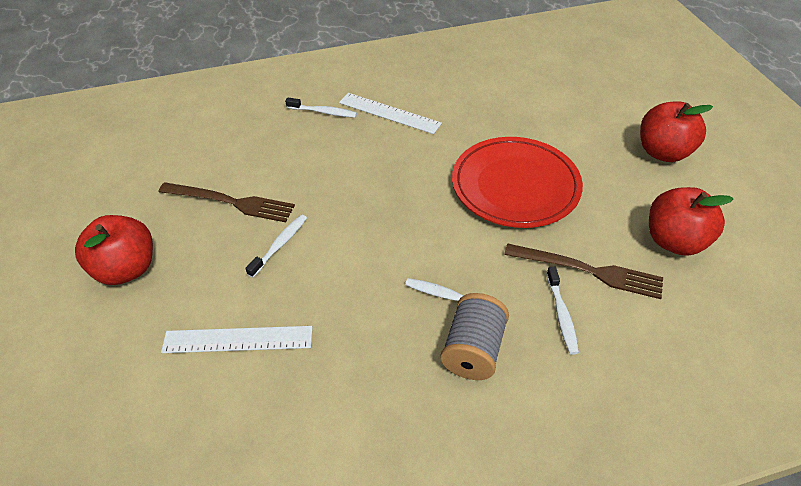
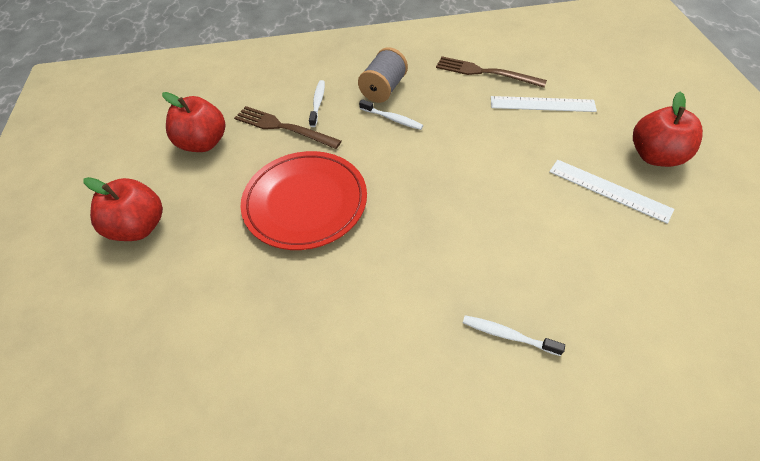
camera: 170 degrees left, 5 degrees up
brown fork [158,182,295,222] -> brown fork moved to [436,56,547,88]
white toothbrush [245,214,307,278] -> none
white ruler [339,93,442,134] -> white ruler moved to [549,160,674,224]

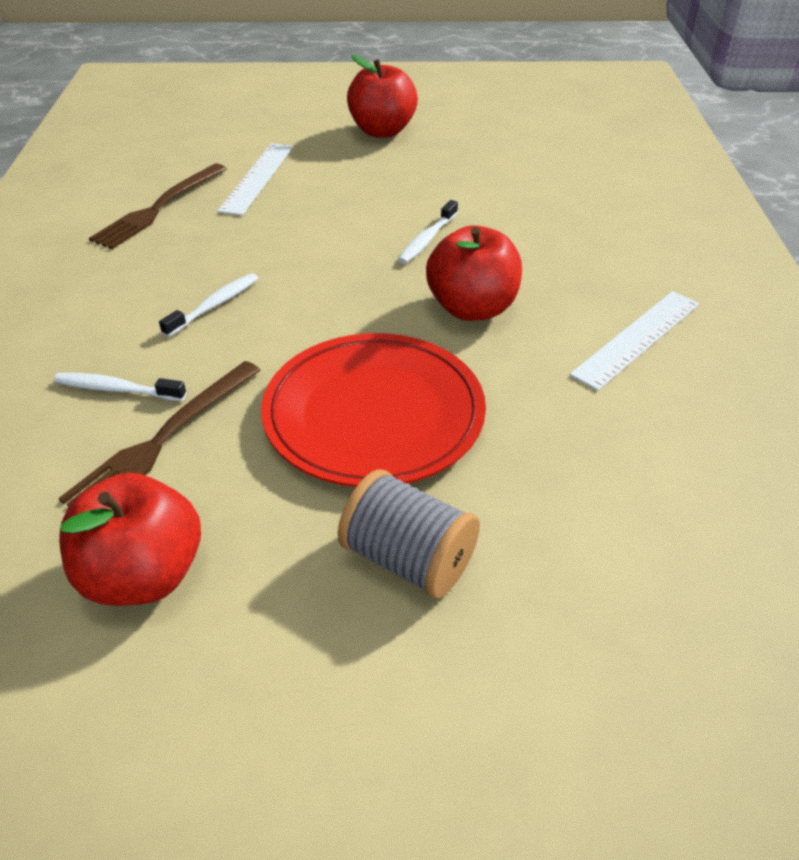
camera: 85 degrees left, 10 degrees down
red apple [83,177,163,241] -> red apple moved to [426,225,522,321]
grey spool [358,47,408,103] -> grey spool moved to [338,469,480,599]
white toothbrush [463,315,565,356] -> white toothbrush moved to [398,200,458,264]
white ruler [549,160,674,224] -> white ruler moved to [570,291,699,391]

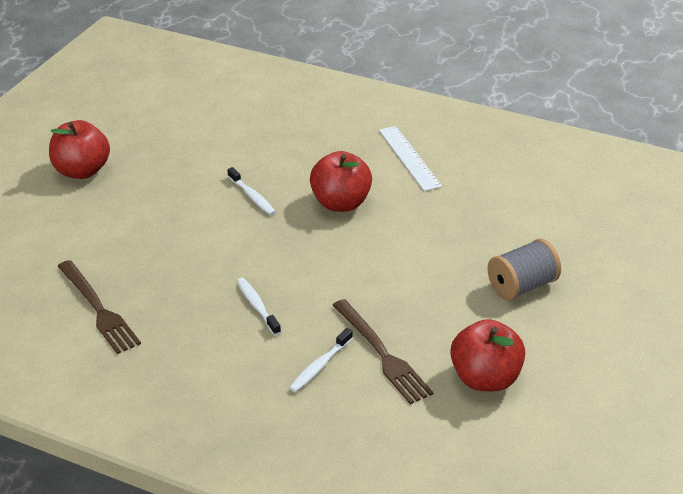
camera: 65 degrees left, 5 degrees down
white ruler [217,143,293,216] -> none
red plate [261,333,486,487] -> none

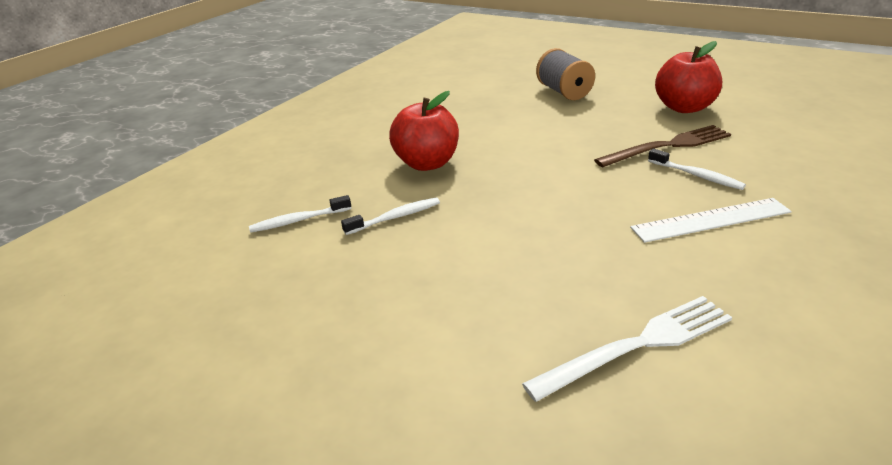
camera: 80 degrees left, 5 degrees down
red apple [49,120,110,179] -> none
brown fork [58,260,141,354] -> white fork [522,296,732,402]
white toothbrush [237,278,281,335] -> white toothbrush moved to [249,195,351,233]
white ruler [379,126,442,191] -> white ruler moved to [630,198,792,243]

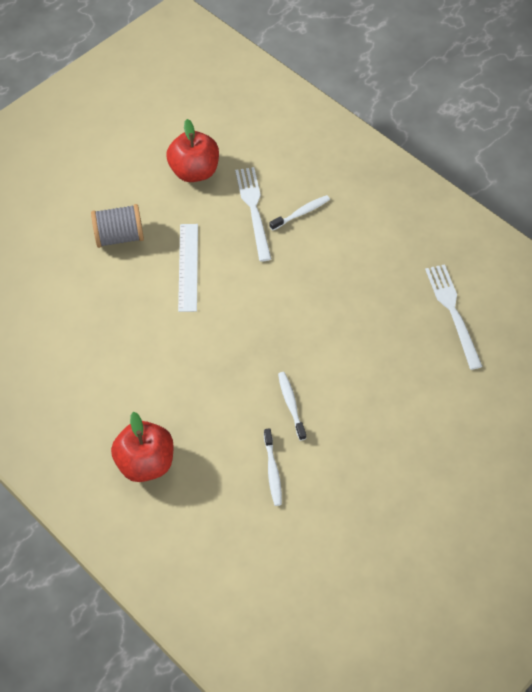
camera: 80 degrees left, 25 degrees up
red apple [389,91,459,171] -> red apple moved to [111,412,174,482]
brown fork [594,125,731,167] -> white fork [235,167,271,262]
white ruler [630,198,792,243] -> white ruler moved to [178,224,198,312]

